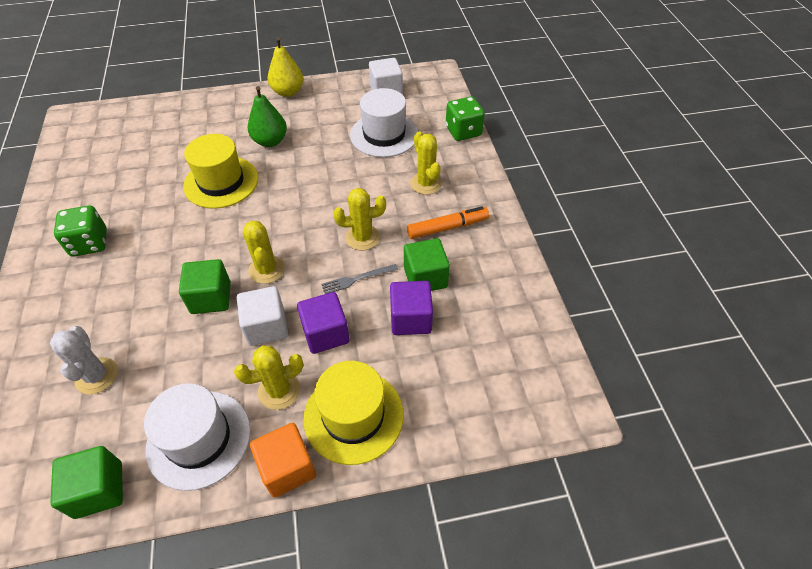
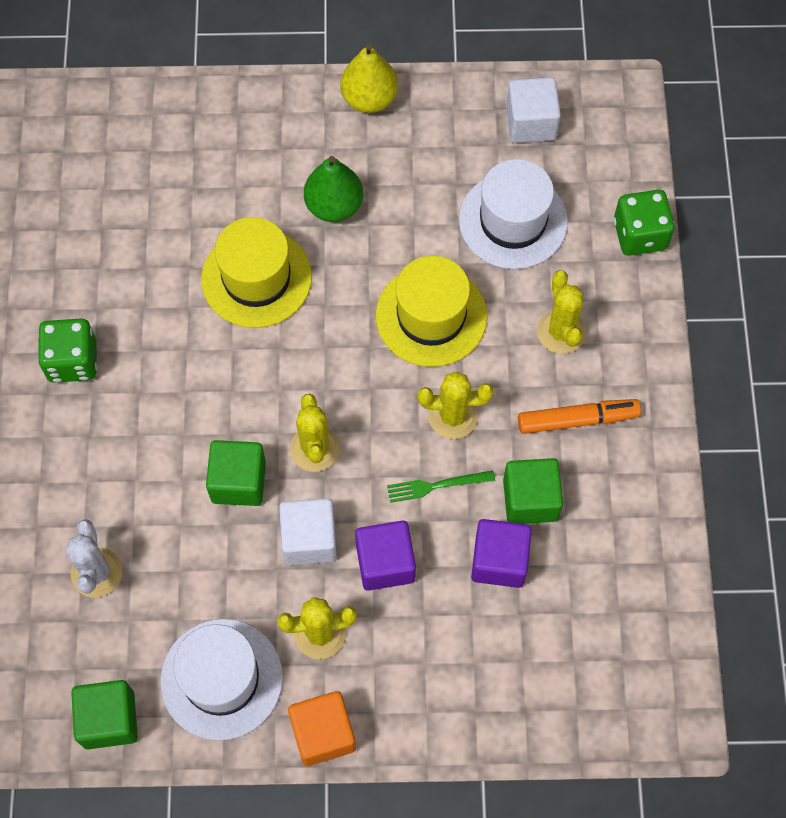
camera: 10 degrees right, 15 degrees up
yellow hat [303,361,404,465] -> yellow hat moved to [376,256,487,367]
grey fork [321,264,398,294] -> green fork [387,470,495,503]

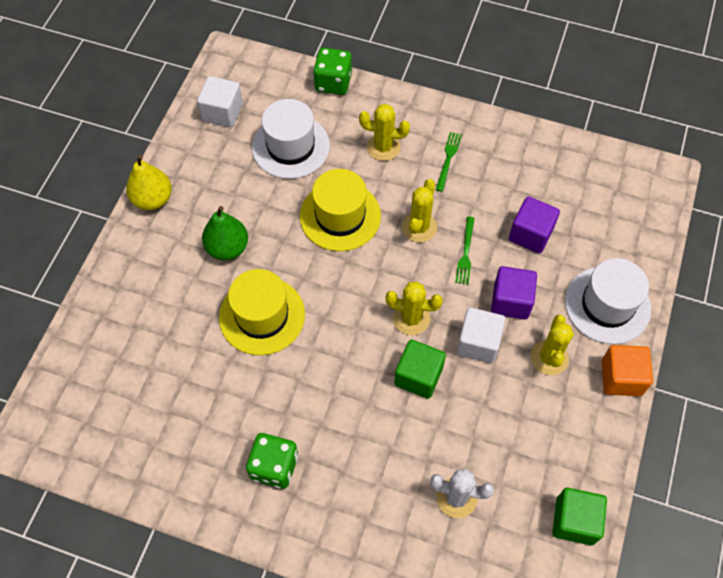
camera: 70 degrees left, 5 degrees down
white hat [160,619,283,741] -> white hat moved to [565,258,651,344]
green cube [503,458,563,524] -> none
orange marker [518,399,641,434] -> green fork [436,132,462,192]

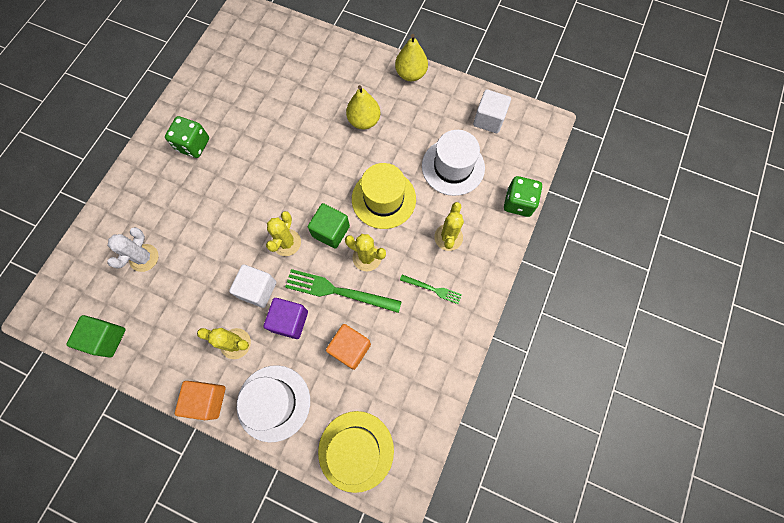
camera: 95 degrees right, 10 degrees up
green pear [202,206,248,260] -> yellow pear [346,85,380,129]
yellow hat [219,269,305,355] -> yellow hat moved to [318,411,394,493]
green cube [394,340,446,399] -> green cube moved to [308,203,350,249]
green fork [455,217,475,285] -> green fork [285,269,402,313], size x1.84
purple cube [509,197,560,254] -> orange cube [326,324,371,370]

